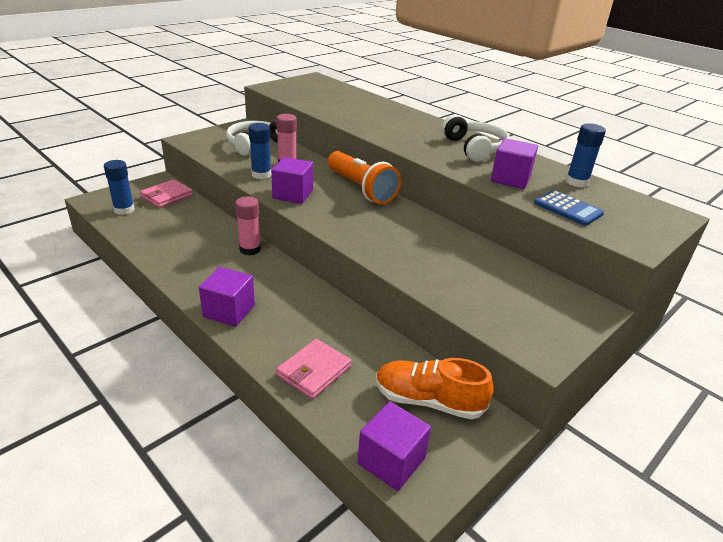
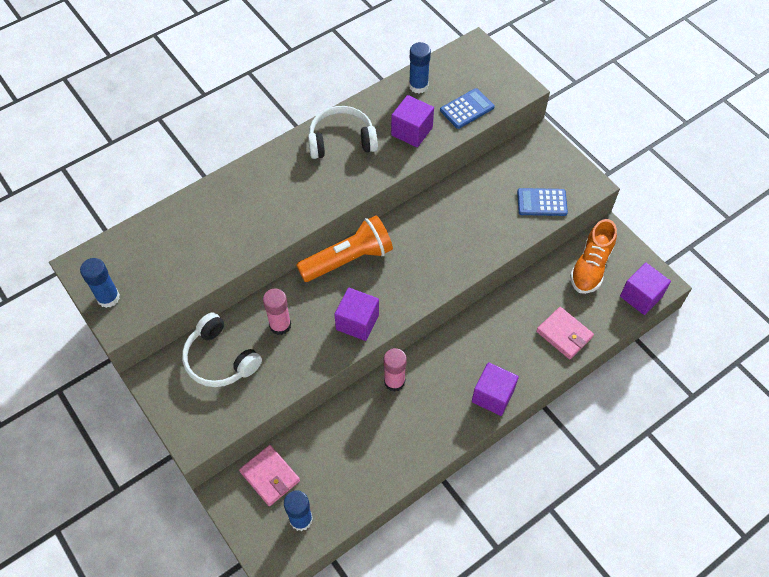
camera: 80 degrees left, 25 degrees up
blue glue stick [249,123,271,179] -> blue glue stick moved to [80,258,120,308]
none -> blue calculator [517,188,568,216]

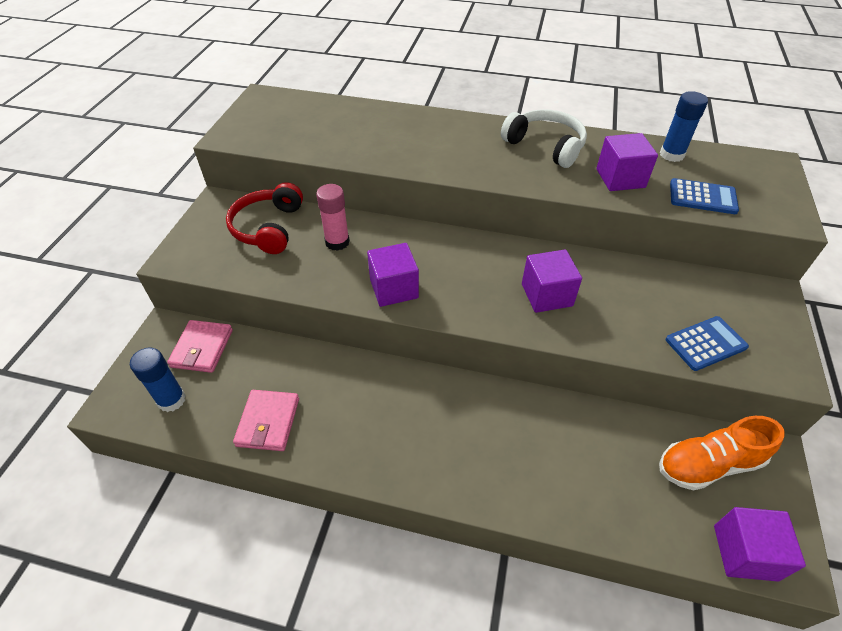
camera: 50 degrees right, 10 degrees down
blue glue stick [80,258,120,308] -> none
white headphones [182,312,262,387] -> red headphones [226,182,303,254]
orange flashlight [296,215,393,282] -> none
pink glue stick [384,348,407,392] -> none
purple cube [472,362,519,416] -> purple cube moved to [522,250,582,313]
blue calculator [517,188,568,216] -> blue calculator turned 105 degrees clockwise [666,316,749,371]
pink wallet [536,307,594,359] -> pink wallet moved to [233,390,299,451]

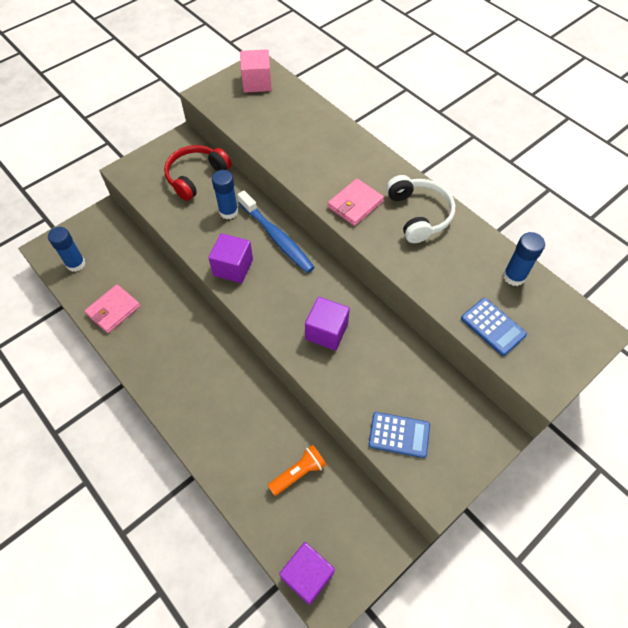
camera: 35 degrees right, 10 degrees up
pink wallet [167,320,233,373] -> pink wallet moved to [328,178,384,226]
pink glue stick [316,184,350,251] -> blue glue stick [212,170,238,219]
purple cube [596,133,658,191] -> none
orange shoe [659,416,785,491] -> none
none -> blue toothbrush [237,190,315,273]
none -> pink cube [240,49,272,93]
none -> orange flashlight [268,445,326,496]

